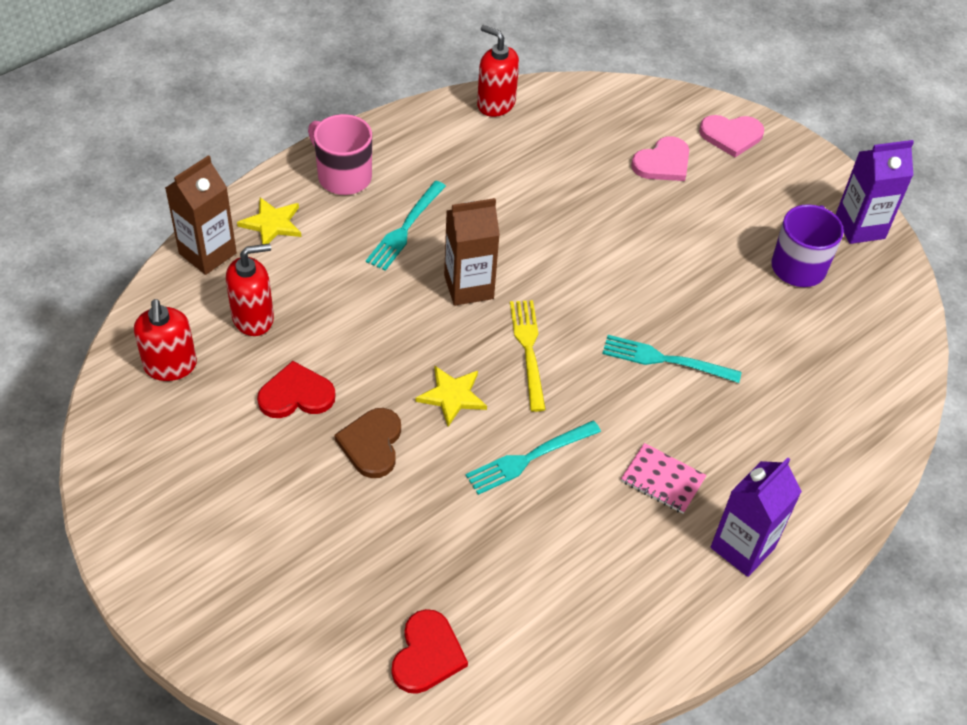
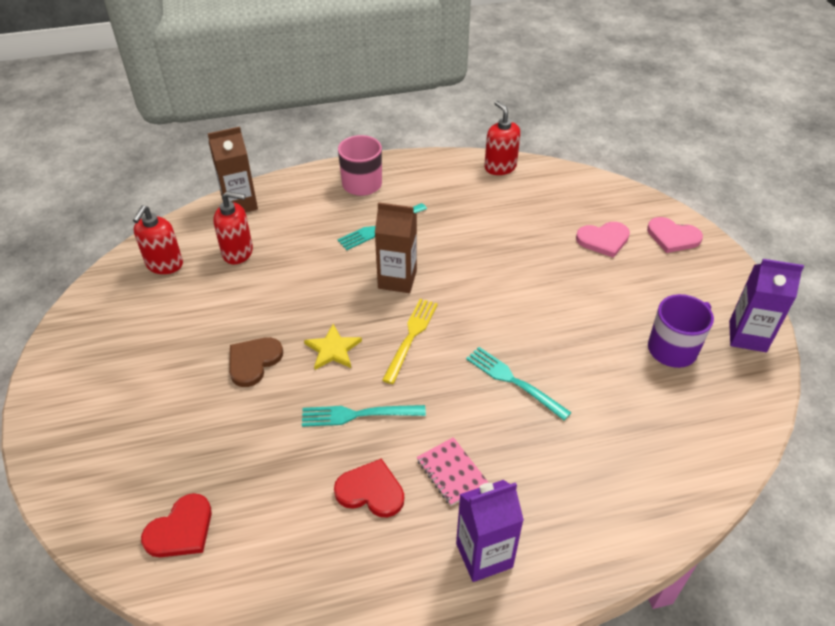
camera: 30 degrees right, 5 degrees down
yellow star [237,197,301,244] -> none
red heart [257,361,336,418] -> red heart moved to [334,458,404,518]

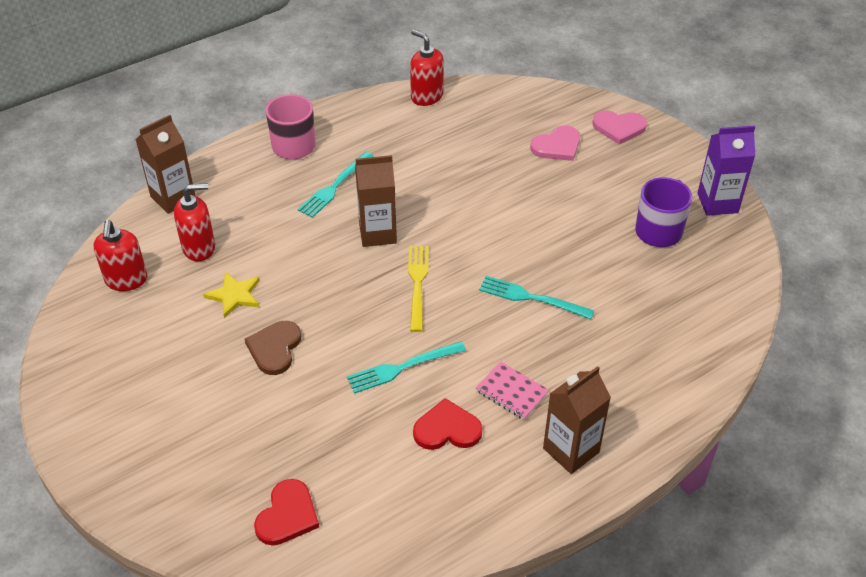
camera: 20 degrees left, 0 degrees up
yellow star [304,324,362,370] -> yellow star moved to [203,271,260,318]
purple carton [456,480,524,582] -> brown carton [543,366,611,474]

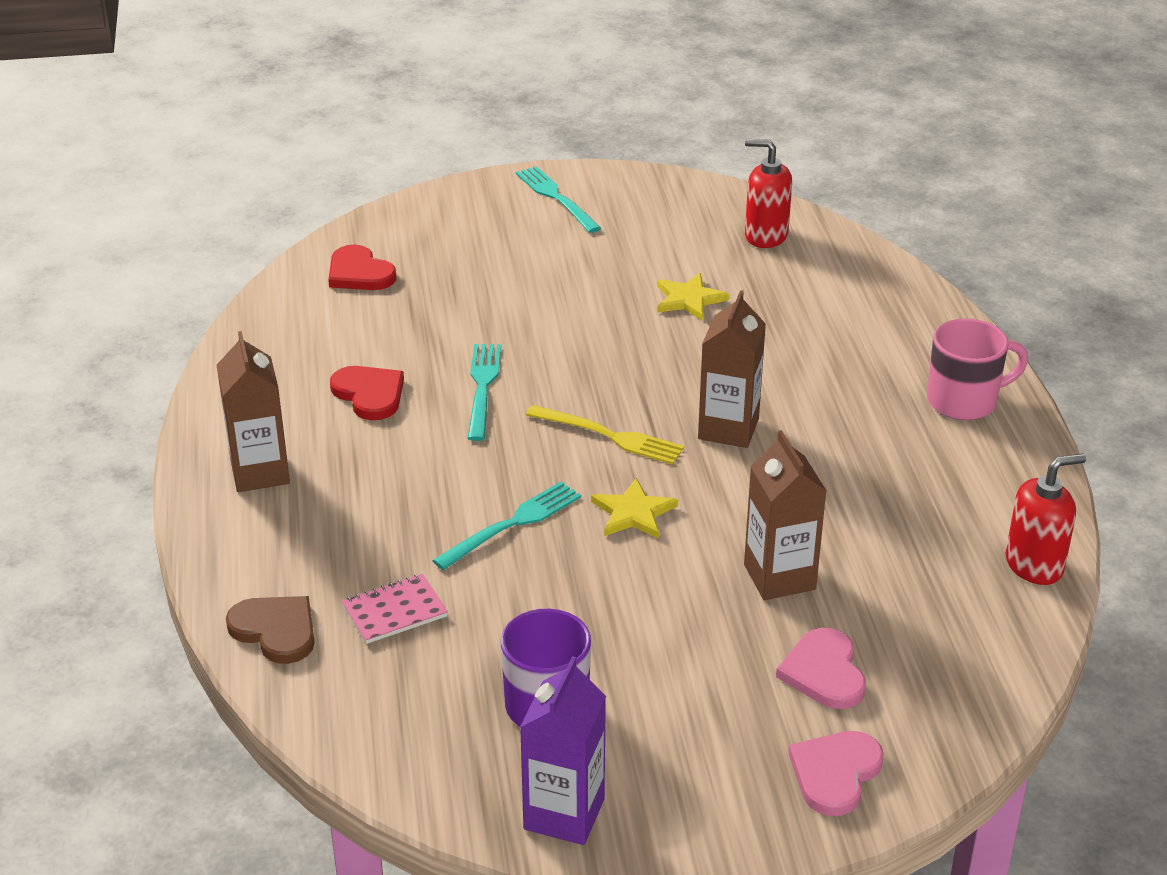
camera: 115 degrees right, 10 degrees down
brown carton [135,115,195,214] -> brown carton moved to [744,430,826,600]
red soap dispenser [174,183,215,261] -> none
brown heart [245,321,301,375] -> brown heart moved to [226,596,315,664]
turquoise fork [298,152,373,218] -> turquoise fork moved to [516,166,601,233]
red heart [413,398,482,450] -> red heart turned 60 degrees counterclockwise [330,366,404,420]
pink notebook [476,361,549,420] -> pink notebook moved to [342,574,448,644]
none -> yellow star [591,478,678,539]

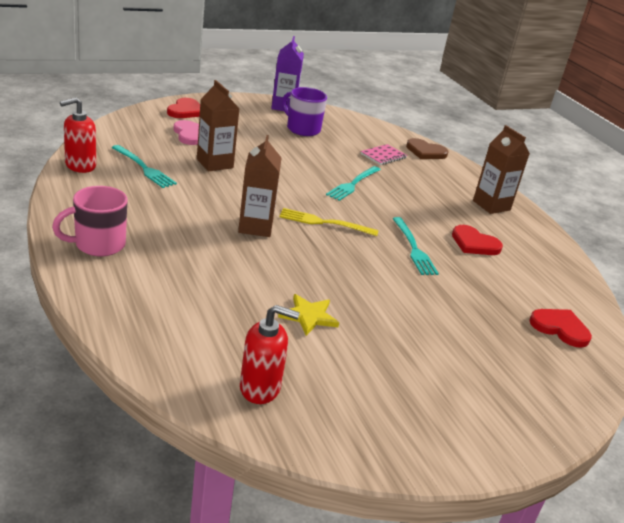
camera: 160 degrees right, 5 degrees down
turquoise fork [516,166,601,233] -> turquoise fork moved to [112,145,177,188]
yellow star [591,478,678,539] -> none
pink heart [788,731,884,816] -> red heart [167,98,200,118]

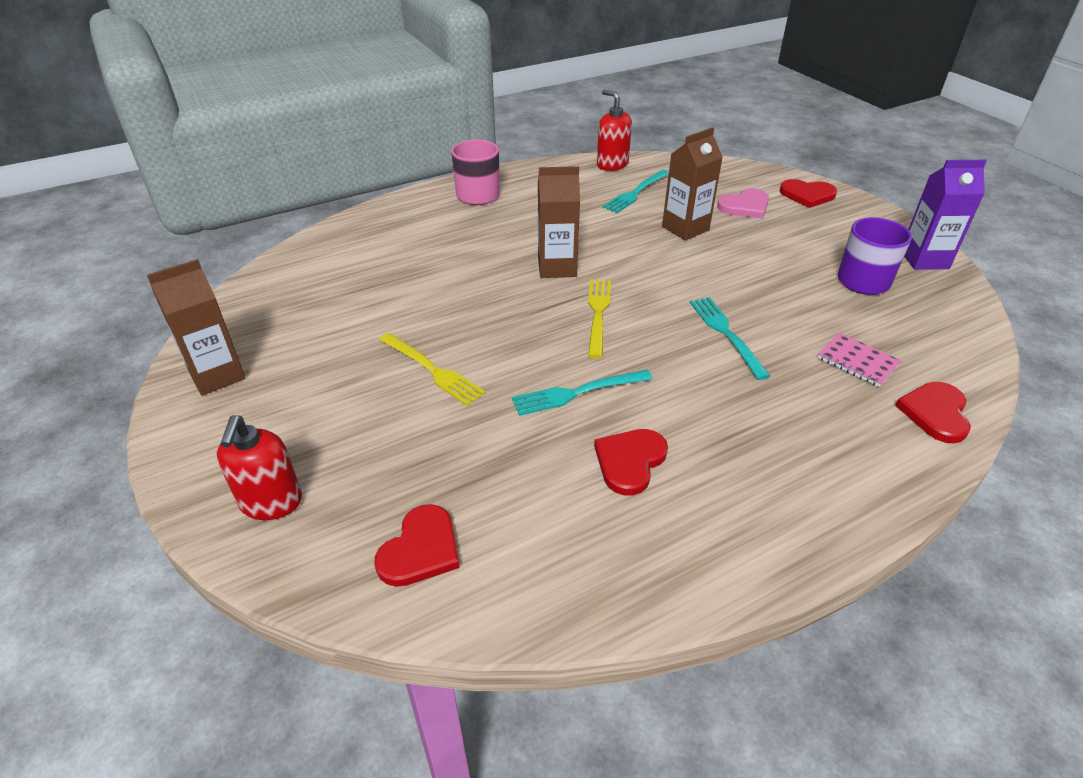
camera: 90 degrees right, 10 degrees up
red soap dispenser [240,305,300,404] -> red soap dispenser moved to [217,415,302,520]
yellow star [278,294,339,336] -> none
turquoise fork [326,166,381,201] -> turquoise fork turned 45 degrees clockwise [690,297,770,380]
brown heart [406,138,448,159] -> red heart [895,382,971,443]
brown carton [473,125,530,214] -> brown carton moved to [147,259,245,396]
none -> yellow fork [379,333,486,406]

